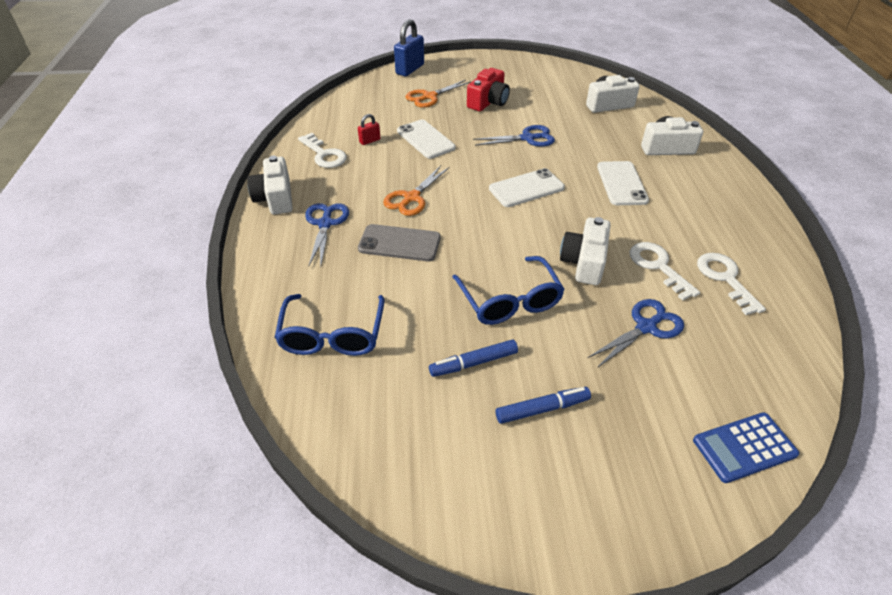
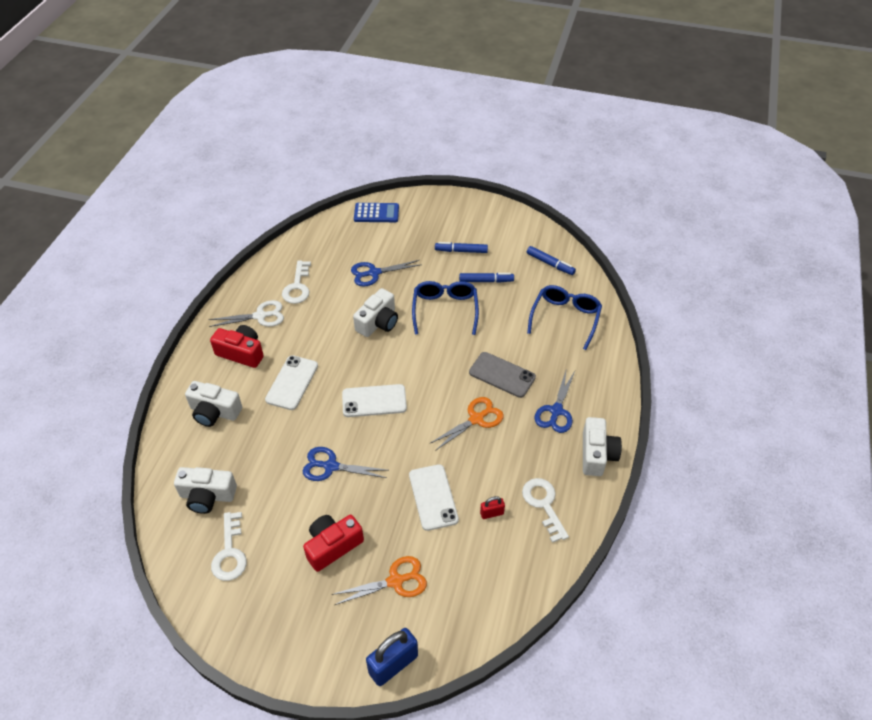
camera: 160 degrees left, 5 degrees up
white key [630,242,700,301] -> white key moved to [211,512,247,581]
none -> white scissors [208,300,284,327]
none -> red camera [210,325,264,368]
none -> blue marker [527,246,576,275]

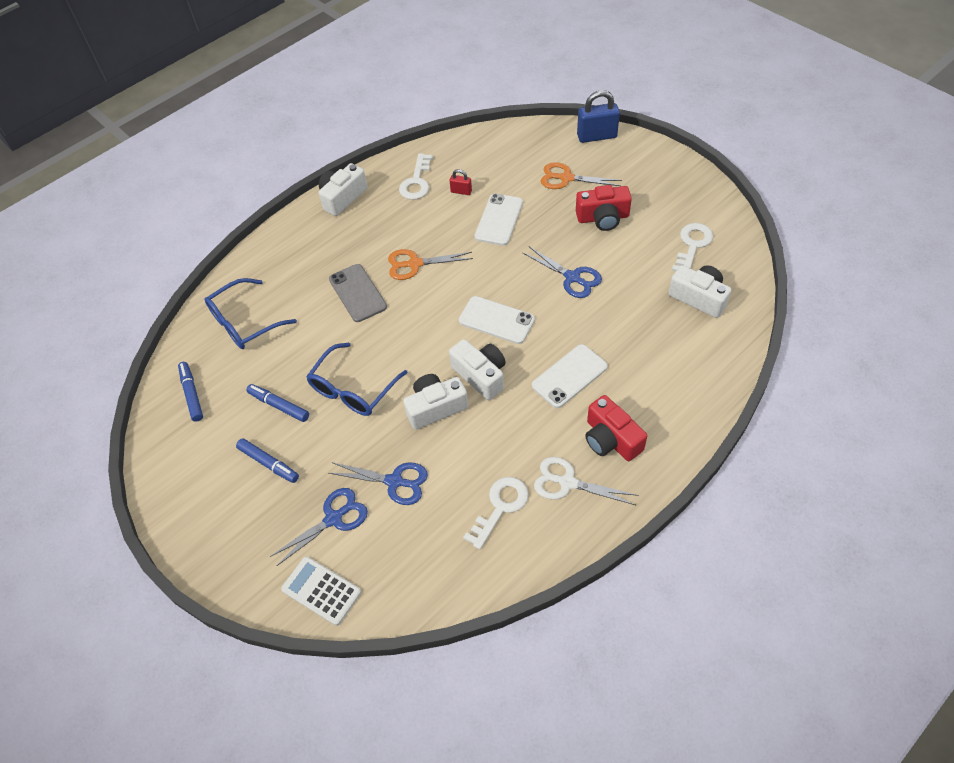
camera: 145 degrees left, 5 degrees up
white camera [185,381,242,427] -> white camera moved to [449,339,506,400]
blue calculator [354,203,399,222] -> white calculator [281,556,361,626]
blue scissors [534,371,575,433] -> blue scissors moved to [270,488,368,566]

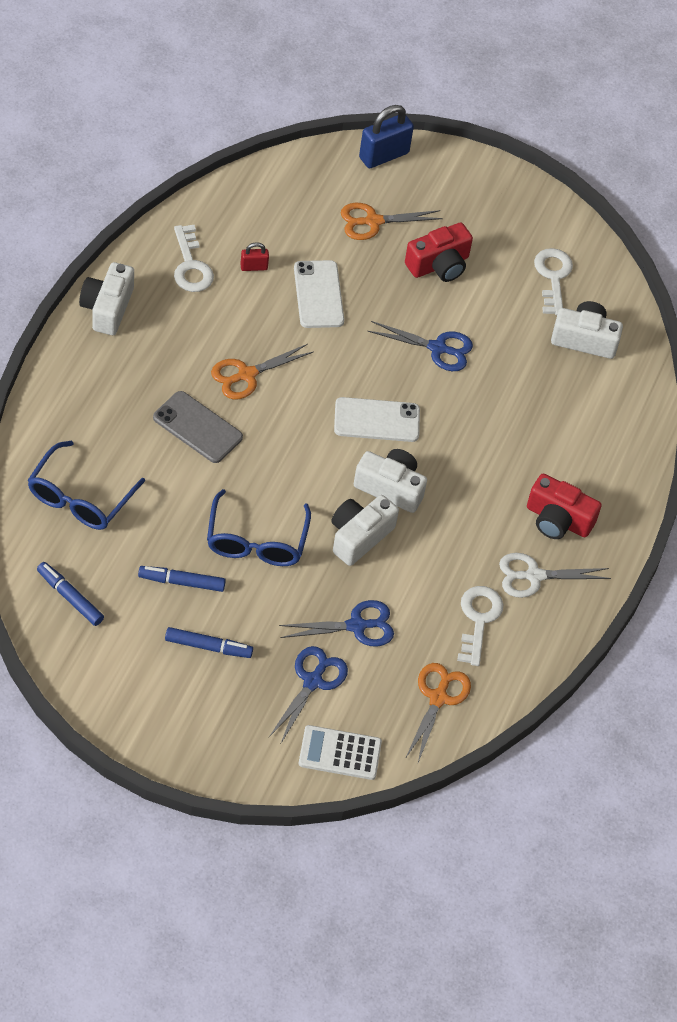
camera: 35 degrees left, 0 degrees up
white phone [532,344,608,408] -> none
none -> orange scissors [405,663,471,762]

